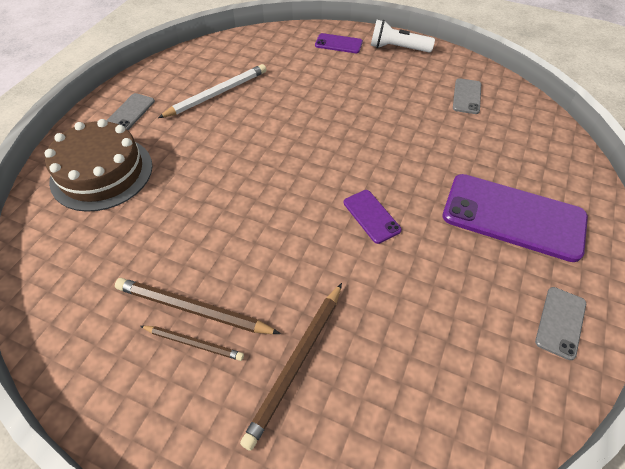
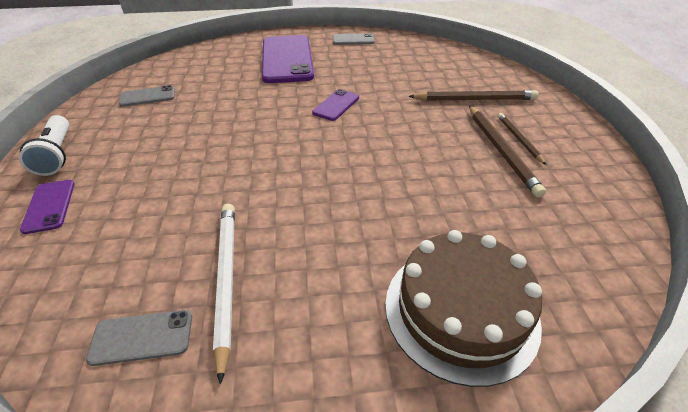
camera: 120 degrees left, 10 degrees down
grey phone [106,93,155,130] -> grey phone moved to [86,310,192,366]
white pencil [158,64,267,118] -> white pencil turned 60 degrees clockwise [213,204,235,385]

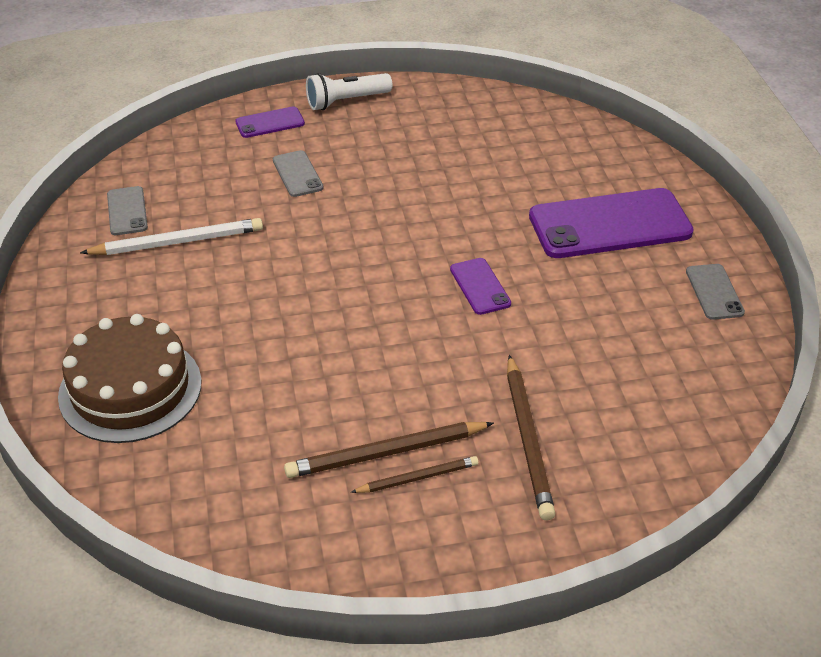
camera: 85 degrees right, 0 degrees up
grey phone [119,85,175,107] -> grey phone moved to [273,150,324,197]
purple phone [312,89,359,121] -> purple phone turned 45 degrees clockwise [450,258,511,315]

